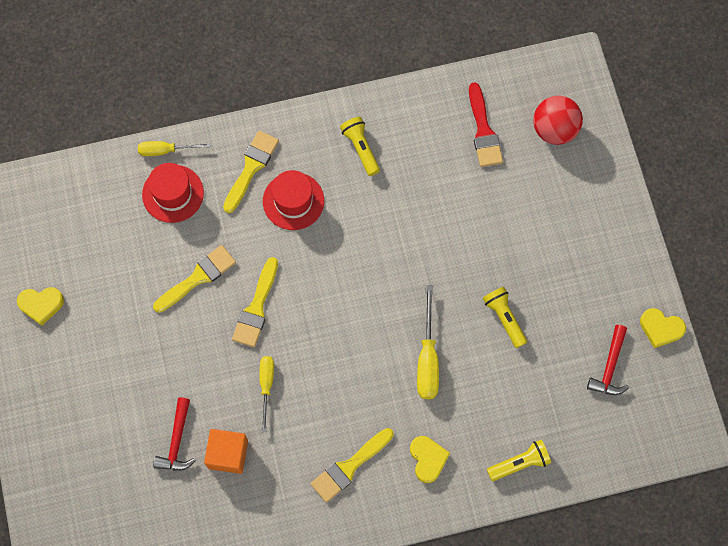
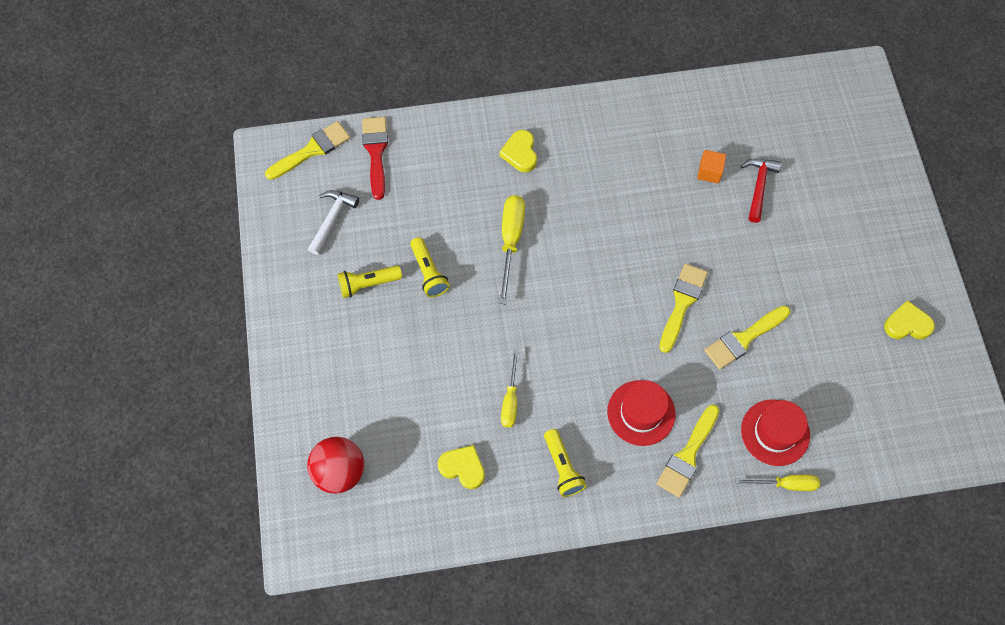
camera: 175 degrees left, 5 degrees down
orange cube [204,429,248,474] -> orange cube [697,150,726,183], size x0.66
yellow screwdriver [259,356,274,433] -> yellow screwdriver moved to [501,350,519,428]
yellow brush [311,428,394,503] -> yellow brush moved to [265,121,350,180]
red brush [469,82,503,167] -> red brush moved to [362,117,388,200]
yellow flashlight [487,440,551,481] -> yellow flashlight moved to [337,265,402,298]
red hammer [587,325,629,395] -> white hammer [308,190,359,255]
yellow heart [640,308,686,348] -> yellow heart moved to [438,445,485,489]

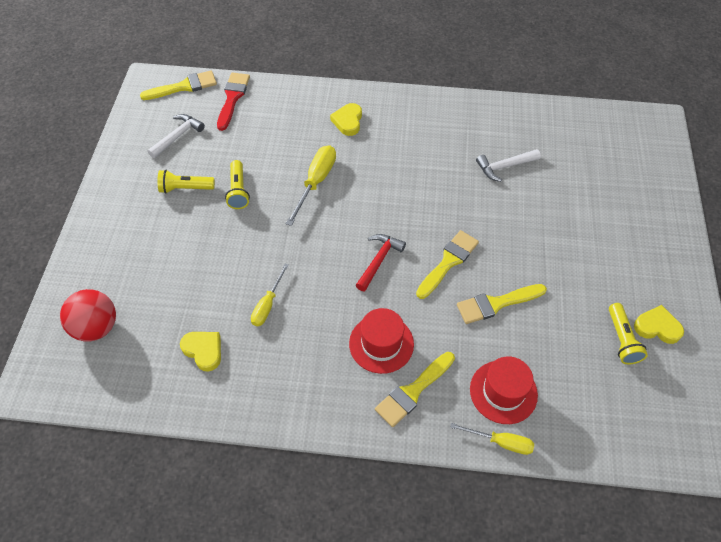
camera: 15 degrees right, 10 degrees down
yellow flashlight [544,429,587,497] -> yellow flashlight moved to [609,303,648,364]
orange cube [697,150,726,183] -> white hammer [476,149,541,182]
red hammer [741,159,782,223] -> red hammer moved to [356,234,406,291]

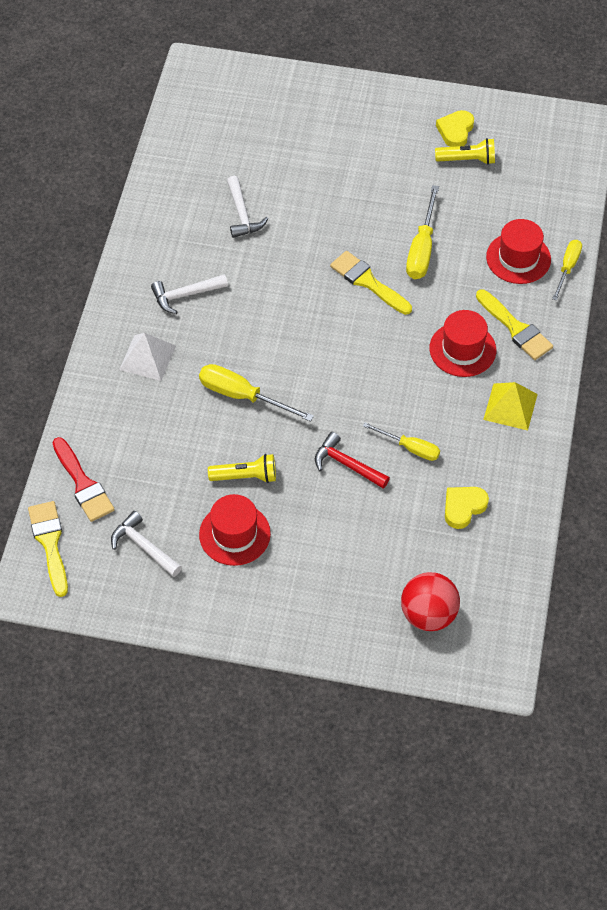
camera: 85 degrees left, 0 degrees up
yellow flashlight [157,170,215,194] -> red hat [199,494,271,566]
red brush [217,72,250,131] -> red brush turned 135 degrees counterclockwise [52,437,115,522]
yellow heart [330,103,362,136] -> white pyramid [119,333,176,381]
red hammer [356,234,406,291] -> red hammer moved to [315,432,390,488]
yellow brush [457,284,547,324] -> yellow screwdriver [406,185,439,279]
none -> white hammer [151,274,228,314]
none -> yellow pyramid [483,382,538,430]

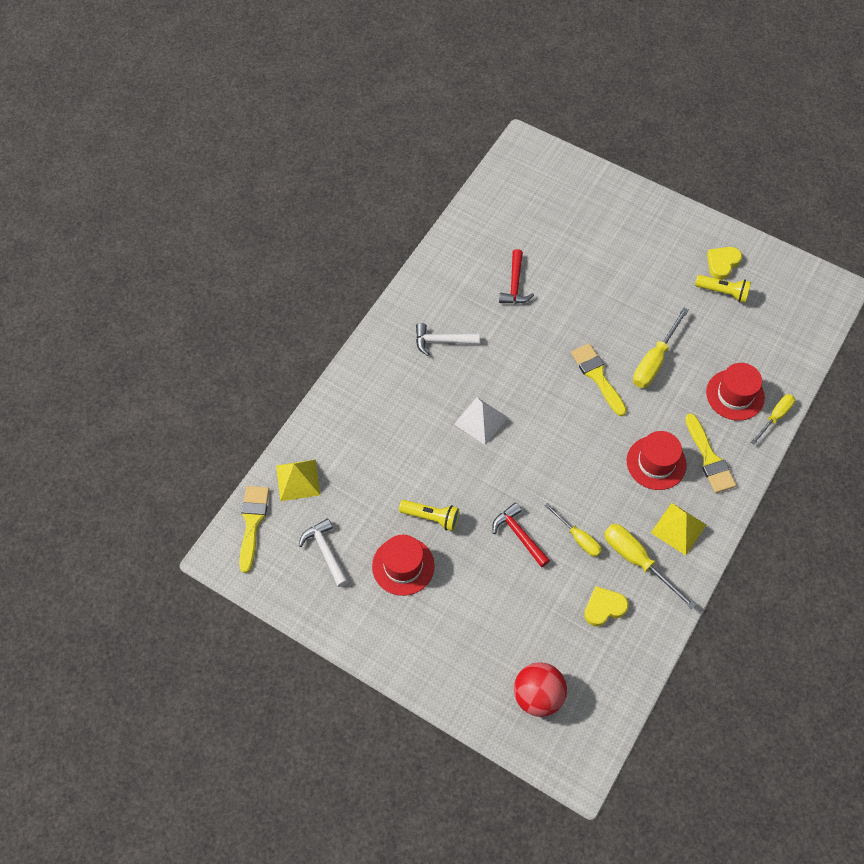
camera: 20 degrees right, 5 degrees up
red brush [52,437,115,522] -> yellow pyramid [276,460,320,501]
white pyramid [119,333,176,381] -> white pyramid moved to [454,397,508,445]
yellow screwdriver [199,364,314,422] -> yellow screwdriver moved to [604,524,696,609]
white hammer [227,176,268,238] -> red hammer [499,249,534,304]

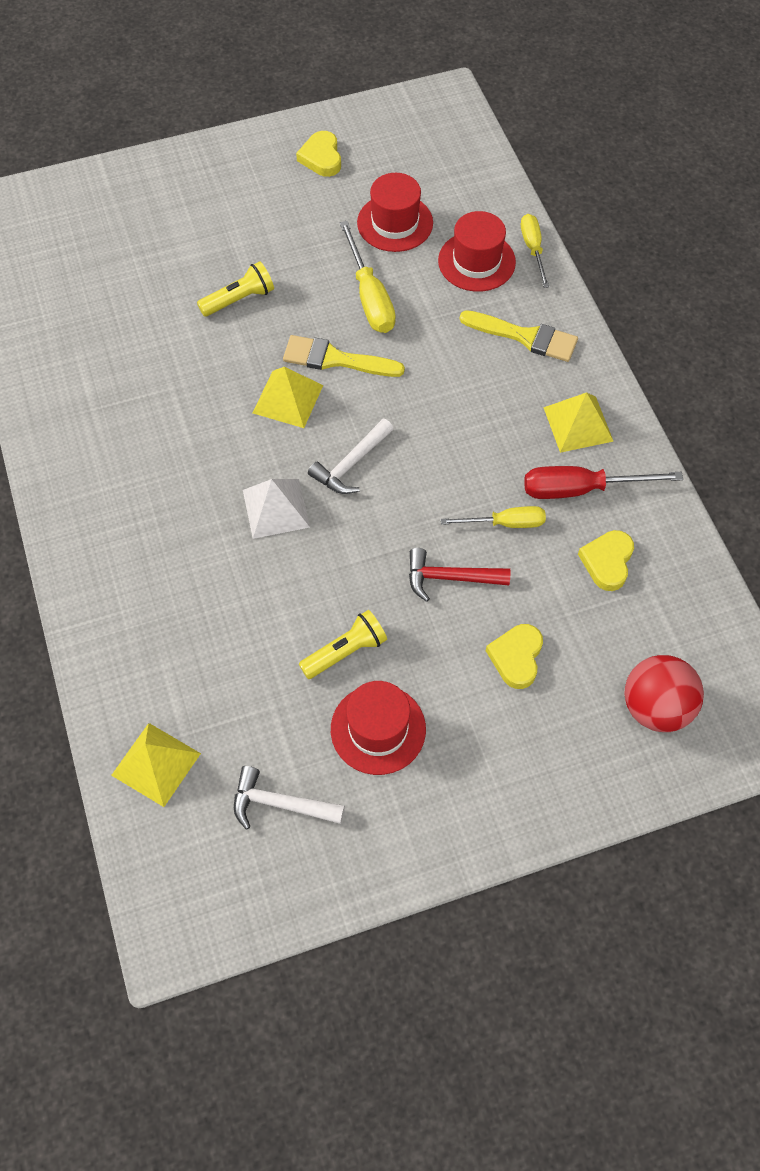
camera: 50 degrees left, 0 degrees up
yellow brush [239,486,269,573] -> none
white hammer [416,323,479,356] -> white hammer moved to [308,419,394,494]
red hammer [499,249,534,304] -> none
yellow screwdriver [604,524,696,609] -> red screwdriver [524,466,683,499]
red hat [627,431,687,490] -> red hat moved to [357,173,433,252]
yellow flashlight [695,275,751,303] -> yellow flashlight moved to [197,261,274,317]
none -> yellow pyramid [253,367,323,428]
none -> yellow heart [486,624,543,689]

